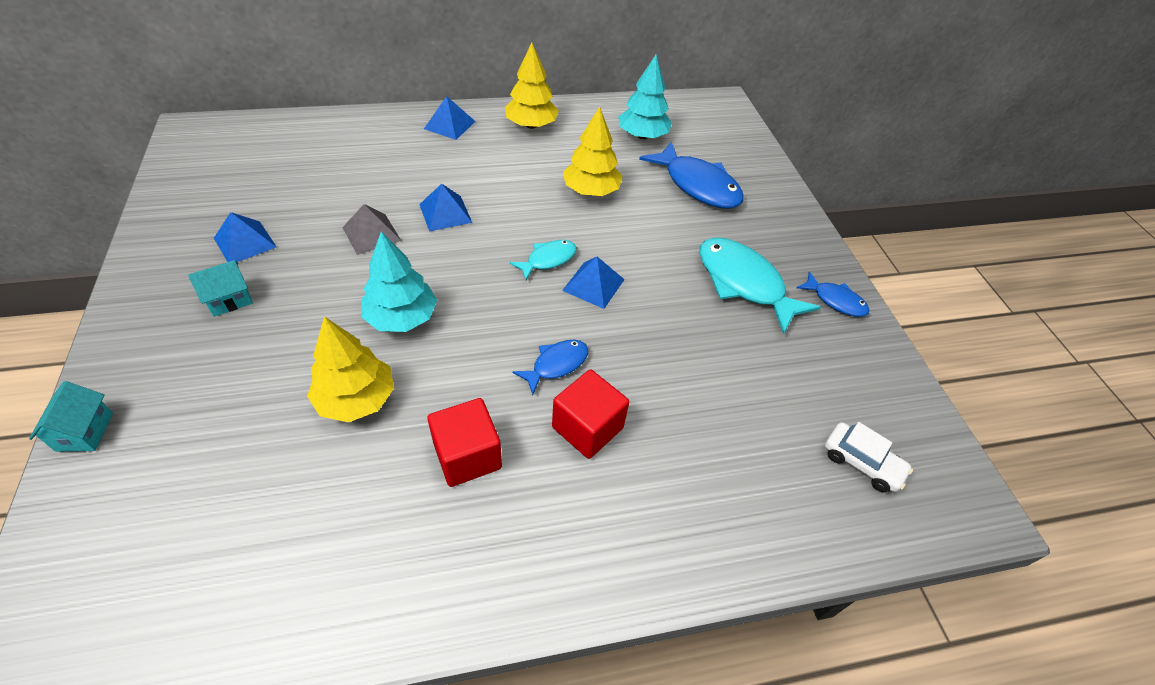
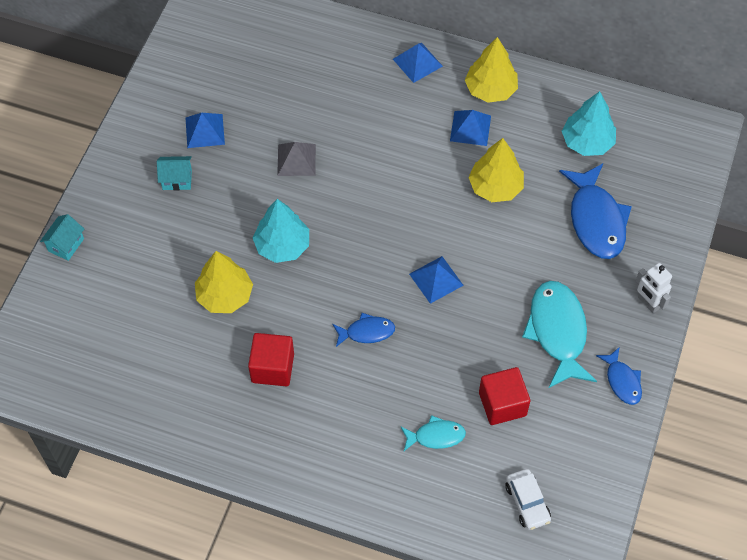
camera: 35 degrees right, 10 degrees up
blue pyramid [419,184,472,232] -> blue pyramid moved to [450,110,491,146]
turquoise fish [509,240,577,280] -> turquoise fish moved to [400,415,466,451]
red cube [552,369,629,459] -> red cube moved to [479,367,530,425]
none -> white robot [636,263,672,313]

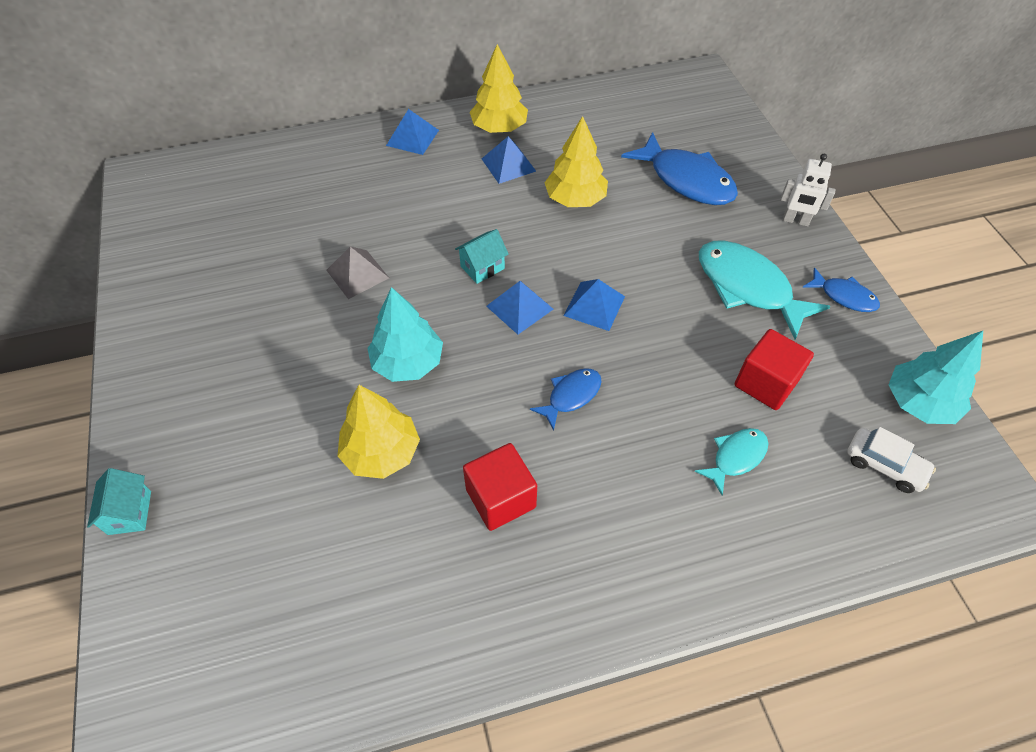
camera: 35 degrees left, 5 degrees down
turquoise house [157,156,192,190] -> turquoise house moved to [455,229,509,284]
blue pyramid [186,113,225,148] -> blue pyramid moved to [486,281,553,334]
turquoise tree [562,91,616,156] -> turquoise tree moved to [889,331,983,424]

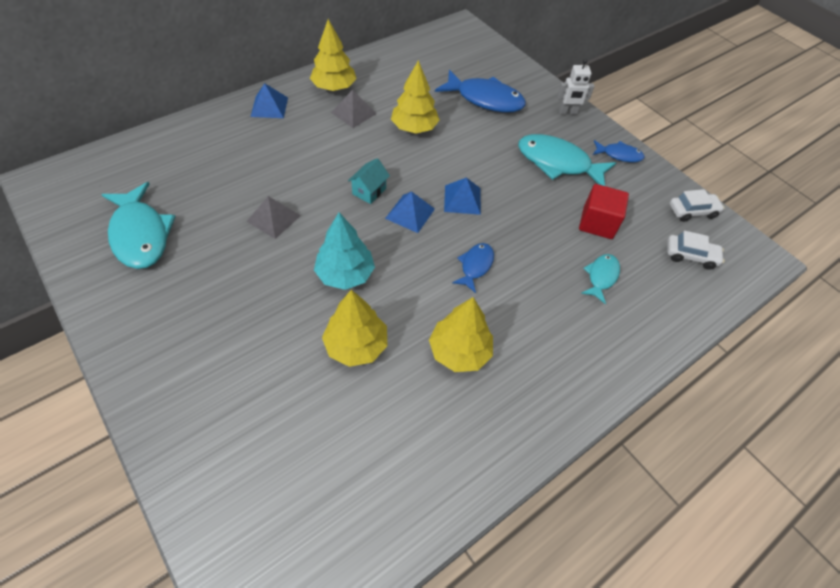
camera: 25 degrees left, 0 degrees up
turquoise house [87,468,151,535] -> none
red cube [463,443,537,531] -> yellow tree [429,297,493,372]
blue pyramid [482,136,536,184] -> grey pyramid [331,90,377,128]
turquoise tree [889,331,983,424] -> white car [669,189,725,222]
none -> turquoise fish [101,182,176,269]

